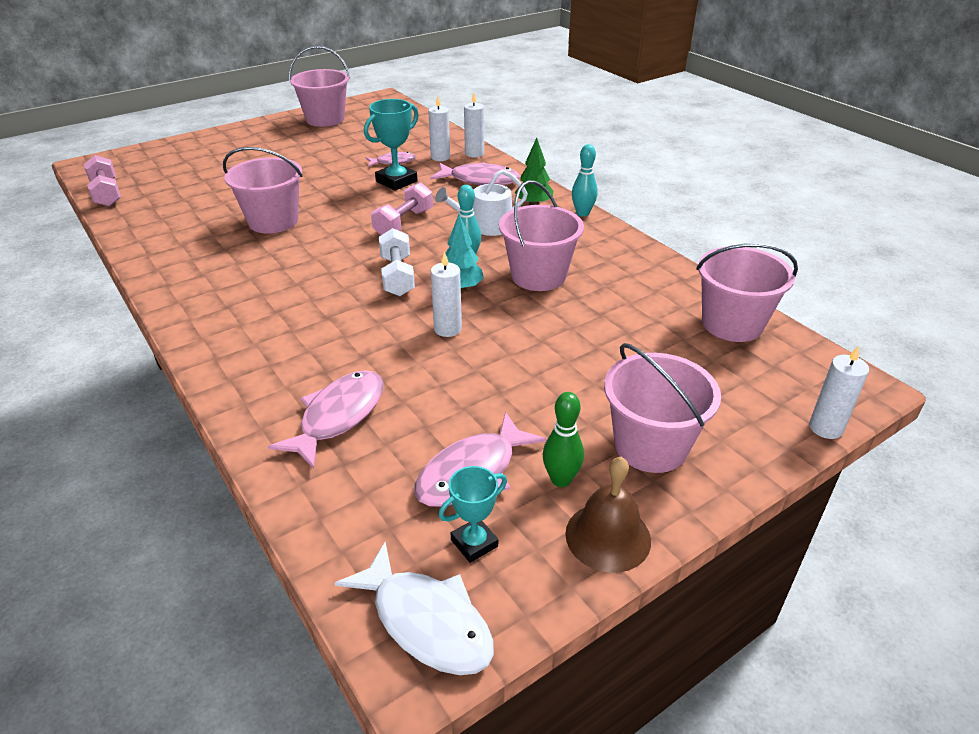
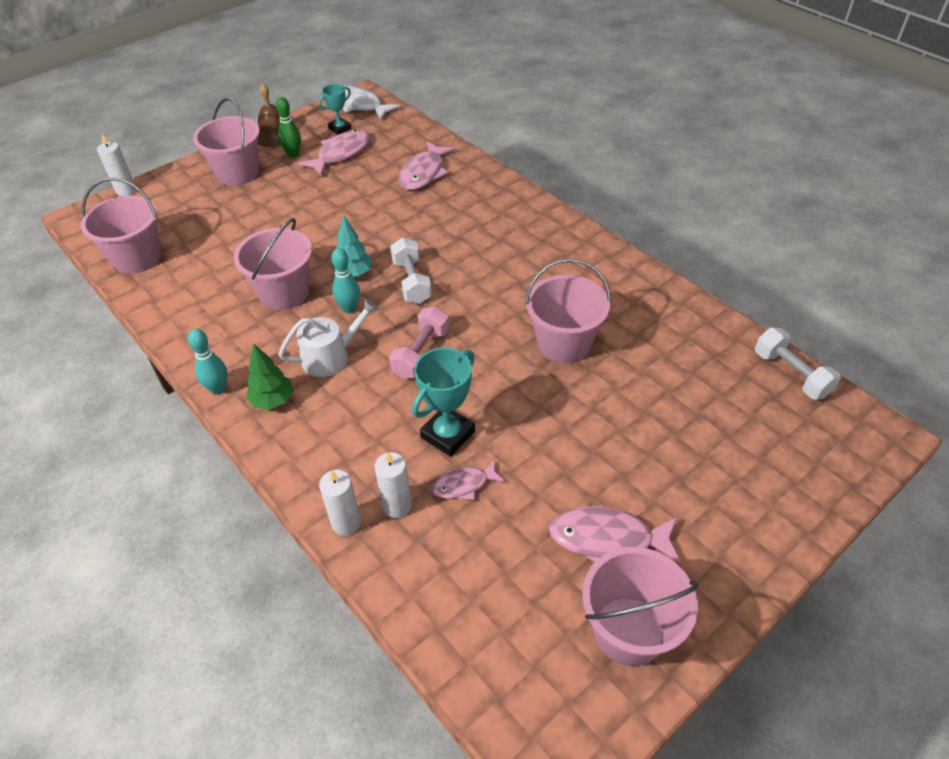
camera: 175 degrees right, 10 degrees up
pink dumbbell [84,155,121,207] -> white dumbbell [755,328,841,400]
pink fish [430,162,520,185] -> pink fish moved to [549,507,681,564]
white candle [431,251,462,337] -> none

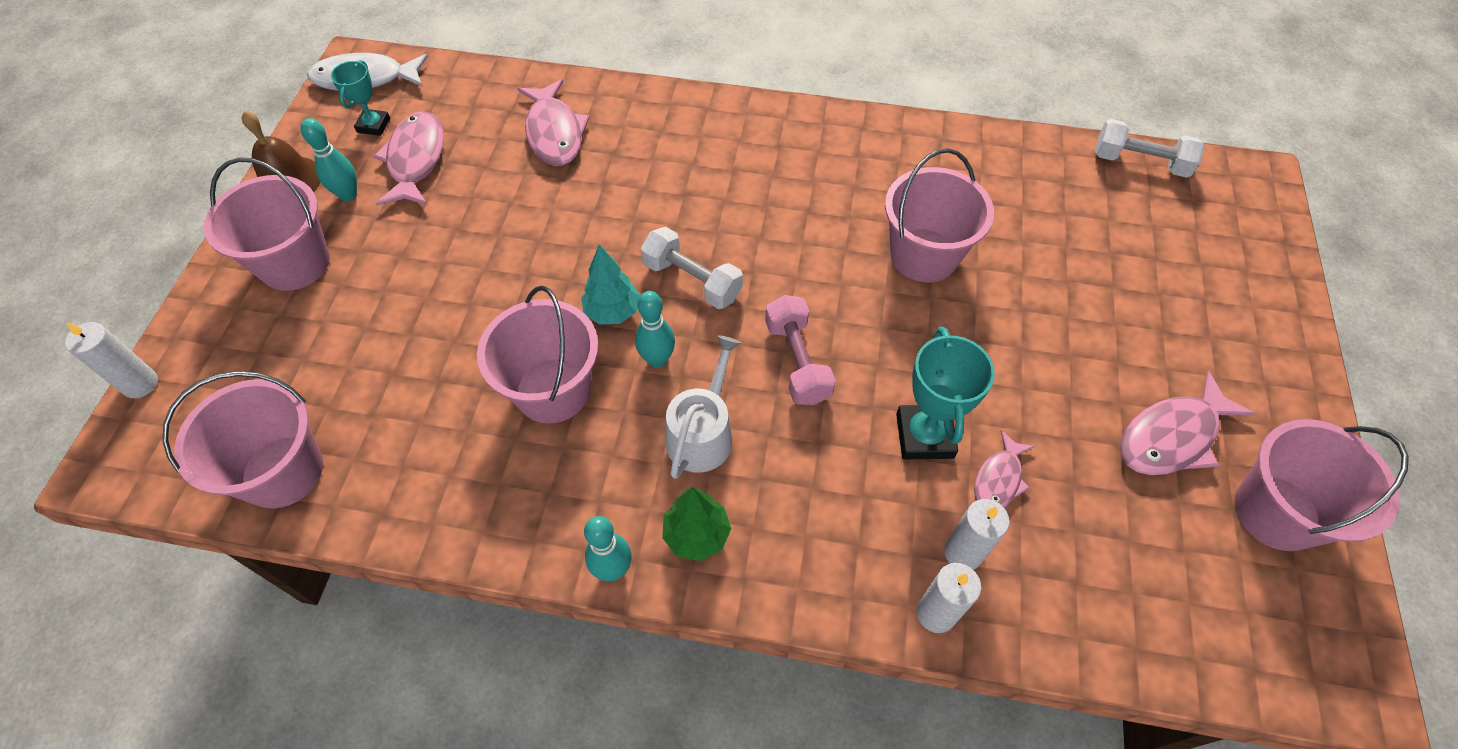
camera: 40 degrees left, 10 degrees up
green bowling pin [276,97,301,158] -> turquoise bowling pin [300,118,357,201]

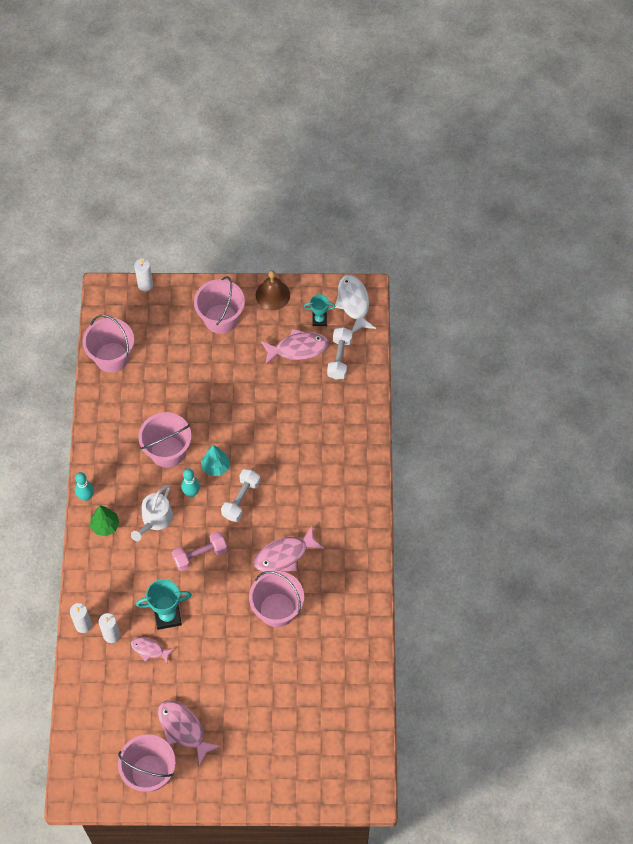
camera: 80 degrees right, 5 degrees up
turquoise bowling pin [300,118,357,201] -> none
pink fish [517,79,590,166] -> pink fish moved to [254,526,324,572]
white watering can [665,335,741,479] -> white watering can turned 105 degrees clockwise [131,485,173,541]
white dumbbell [1095,119,1205,178] -> white dumbbell moved to [327,327,353,379]

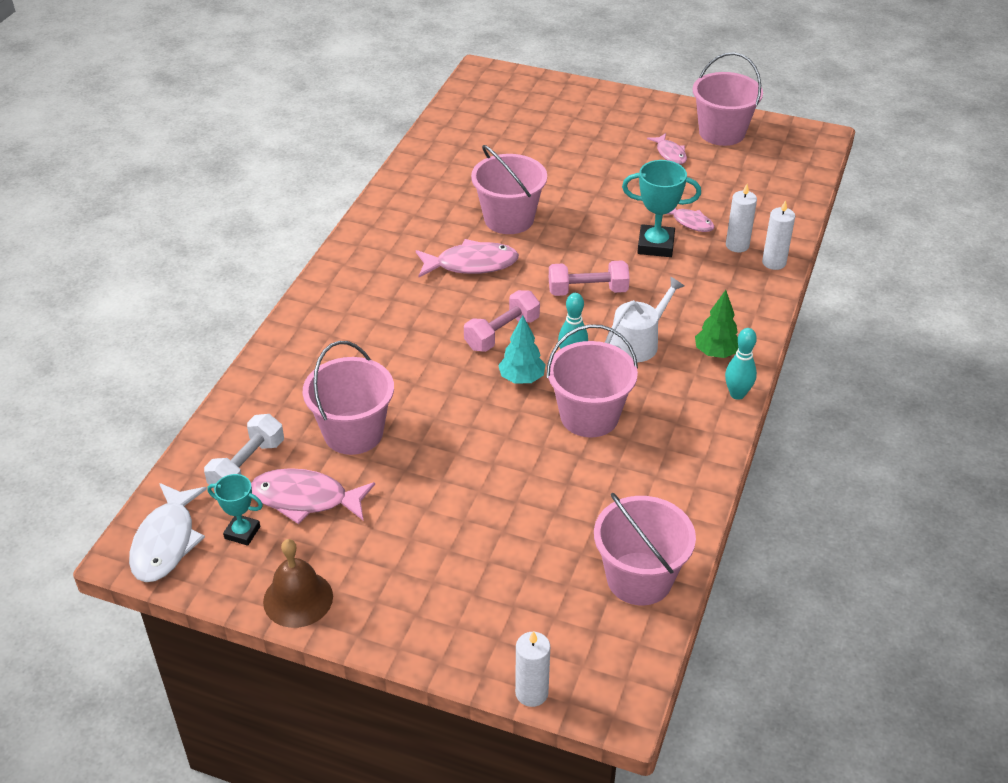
camera: 160 degrees left, 20 degrees down
pink fish [158,700,221,766] -> pink fish [647,133,687,164], size x0.59
pink bucket [194,276,245,334] -> pink bucket moved to [303,341,394,455]
white dumbbell [221,469,260,522] -> pink dumbbell [464,290,540,352]

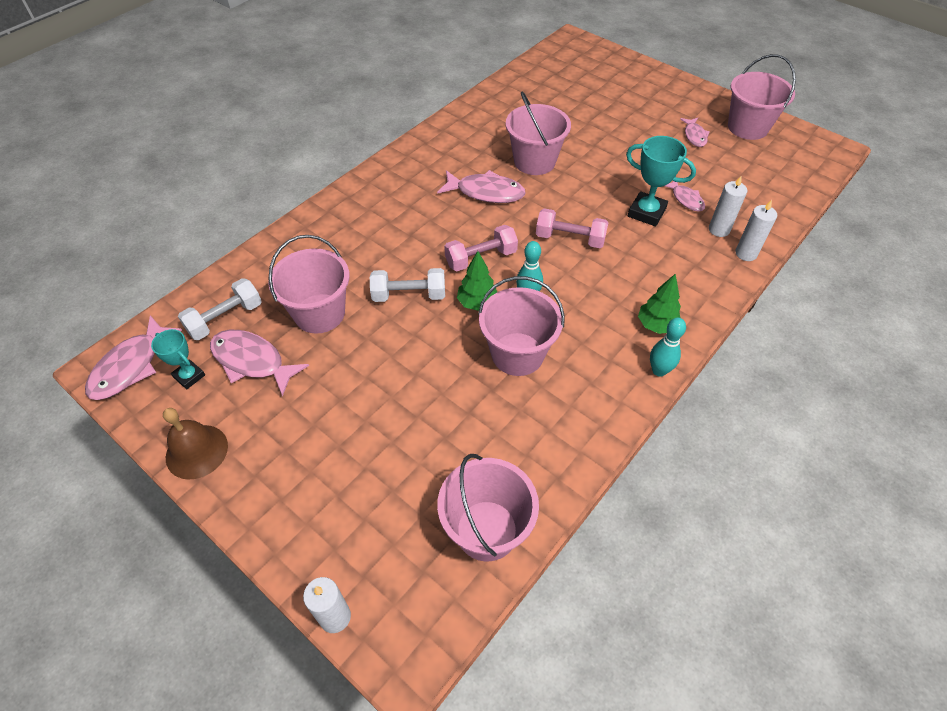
camera: 20 degrees right, 10 degrees up
white fish [129,483,207,582] -> pink fish [85,315,182,400]
turquoise tree [498,315,546,384] -> green tree [457,251,497,311]
white watering can [605,277,684,362] -> none
none -> white dumbbell [370,268,445,302]

